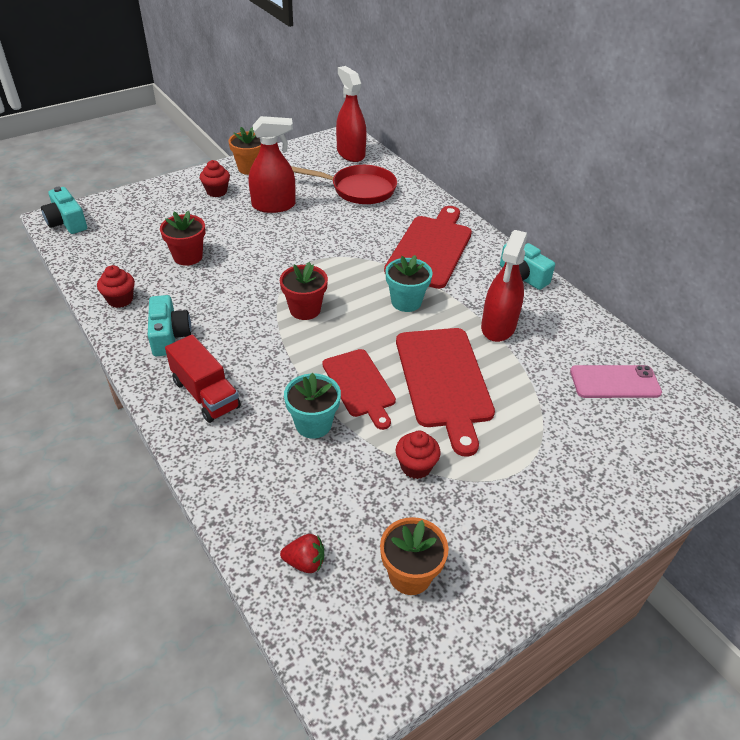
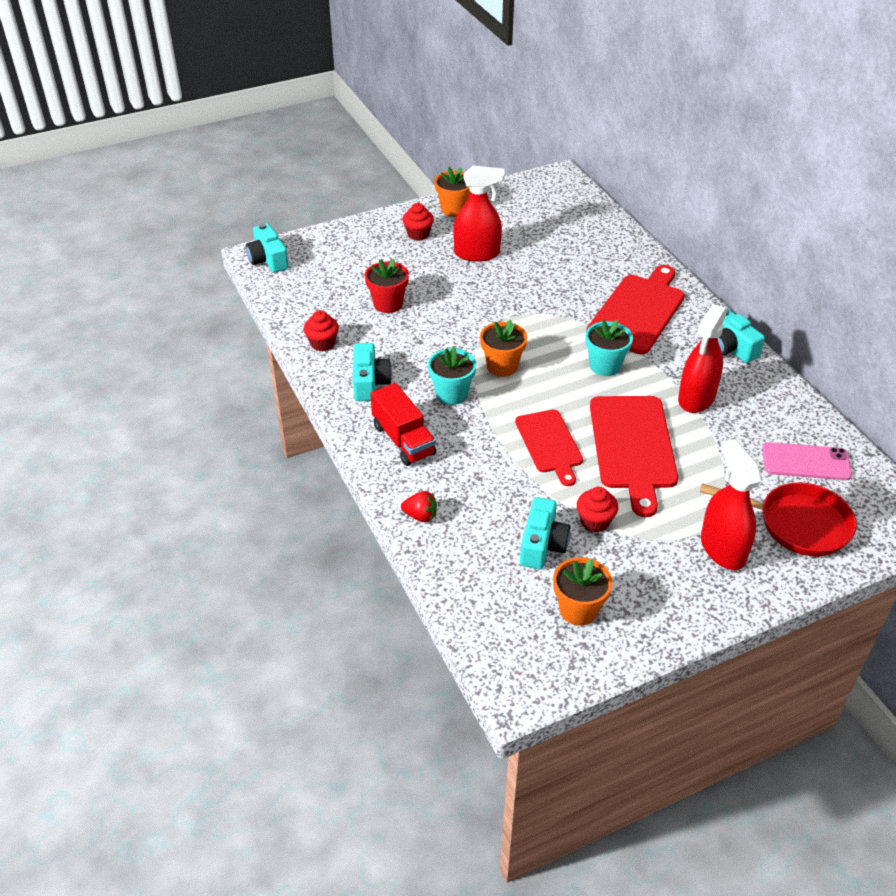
camera: 10 degrees right, 0 degrees up
red flower pot [280,262,328,320] -> orange flower pot [480,320,527,377]
red strawberry [280,534,324,573] -> red strawberry moved to [401,491,437,522]
turquoise flower pot [284,373,341,439] -> turquoise flower pot moved to [428,346,476,405]
red pan [291,165,397,204] -> red pan moved to [700,482,857,556]
red spray bottle [336,66,367,162] -> red spray bottle moved to [701,439,762,570]
none -> turquoise camera [520,497,571,569]

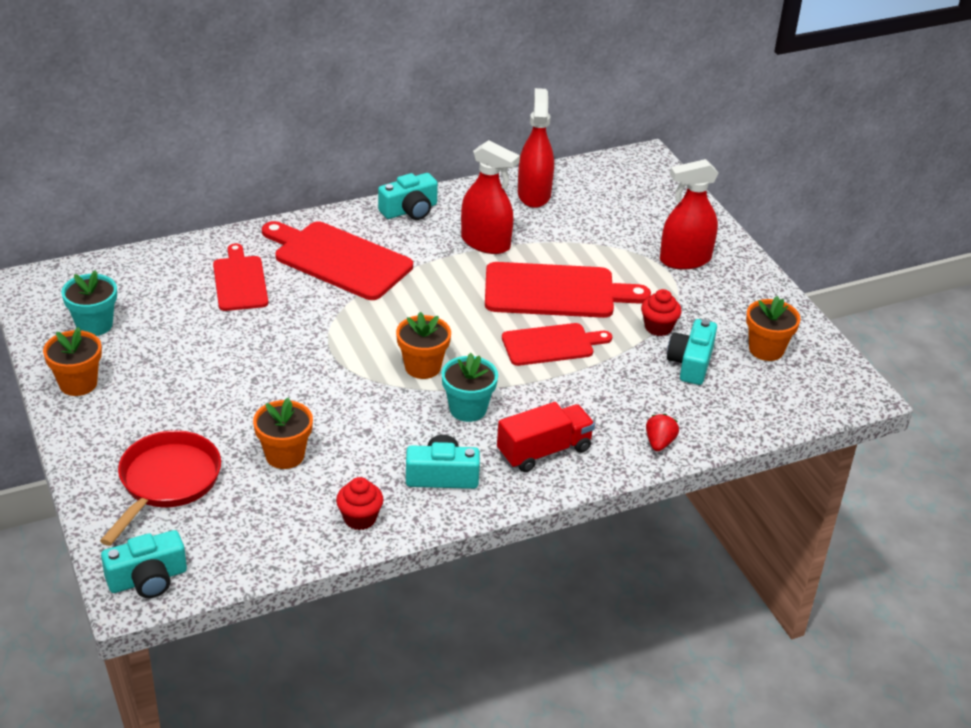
camera: 90 degrees left, 5 degrees down
red flower pot [365,259,409,313] -> orange flower pot [253,398,313,469]
red cupcake [403,203,434,241] -> none
red spray bottle [453,166,505,262] -> red spray bottle moved to [518,88,554,208]
turquoise camera [520,497,571,569] -> turquoise camera turned 90 degrees counterclockwise [667,319,717,385]
turquoise flower pot [586,320,633,376] -> turquoise flower pot moved to [61,270,117,336]
red pan [700,482,857,556] -> red pan moved to [100,430,221,546]
pink phone [762,442,852,480] -> none
none -> red cutting board [213,243,268,311]

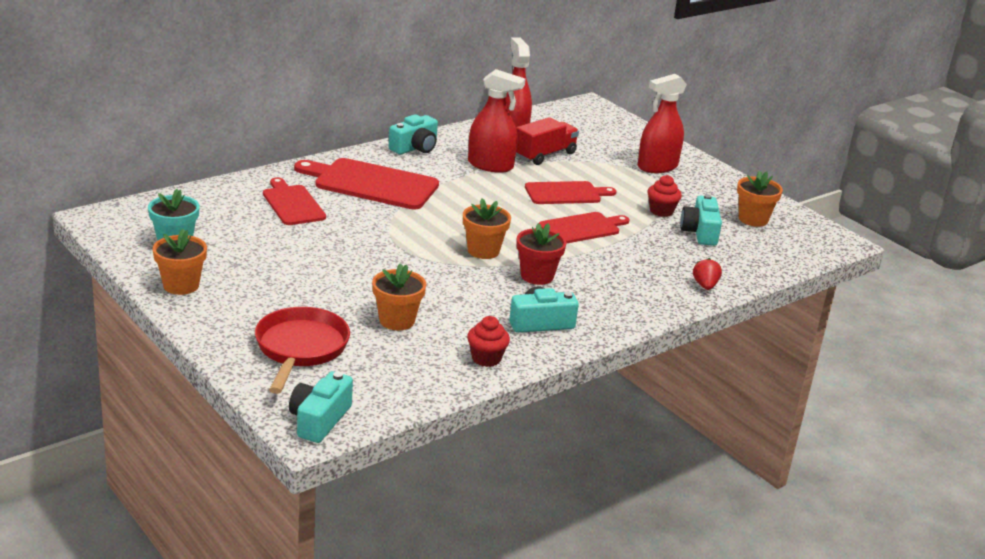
camera: 15 degrees left, 10 degrees down
turquoise camera [101,530,187,598] -> turquoise camera turned 150 degrees clockwise [289,371,353,443]
turquoise flower pot [441,353,498,422] -> red flower pot [516,223,567,285]
red cutting board [485,262,651,318] -> red cutting board [525,181,617,204], size x0.64
red truck [497,402,595,472] -> red truck moved to [516,117,579,165]

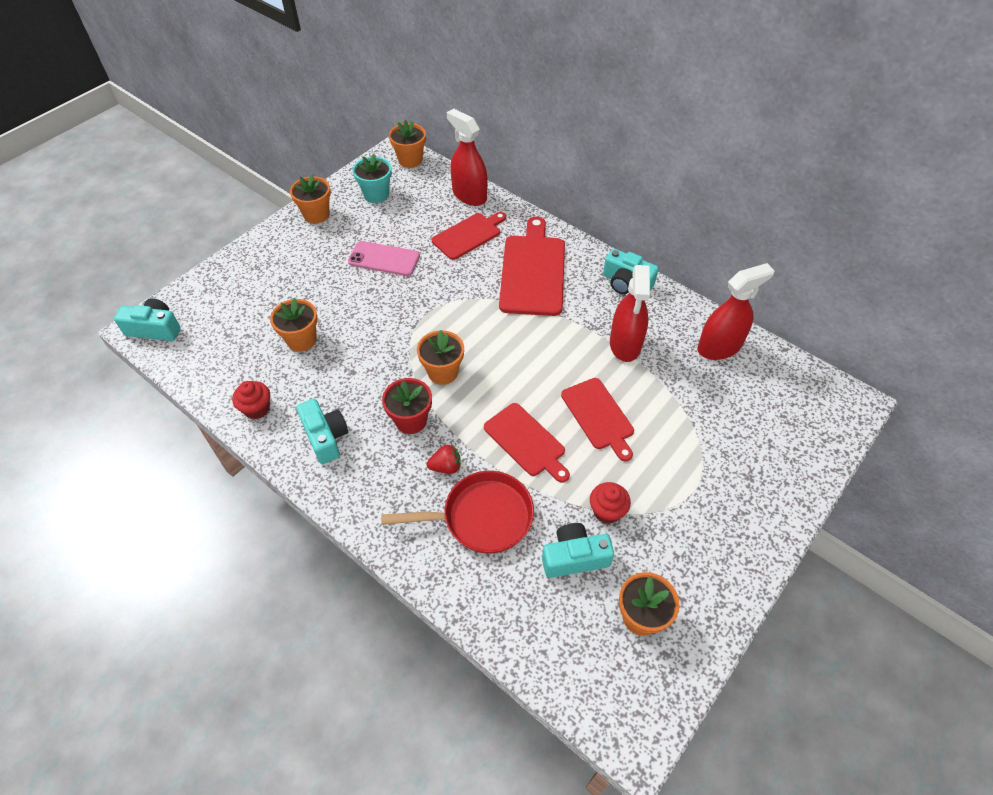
camera: 80 degrees right, 25 degrees up
red pan [255,307,350,394] -> red pan moved to [381,471,534,554]
red truck [516,117,579,165] -> none
red spray bottle [638,74,687,173] -> red spray bottle moved to [447,109,487,206]
red strawberry [693,258,722,290] -> red strawberry moved to [427,444,461,474]
none -> pink phone [348,241,420,276]
none -> orange flower pot [389,120,426,168]

